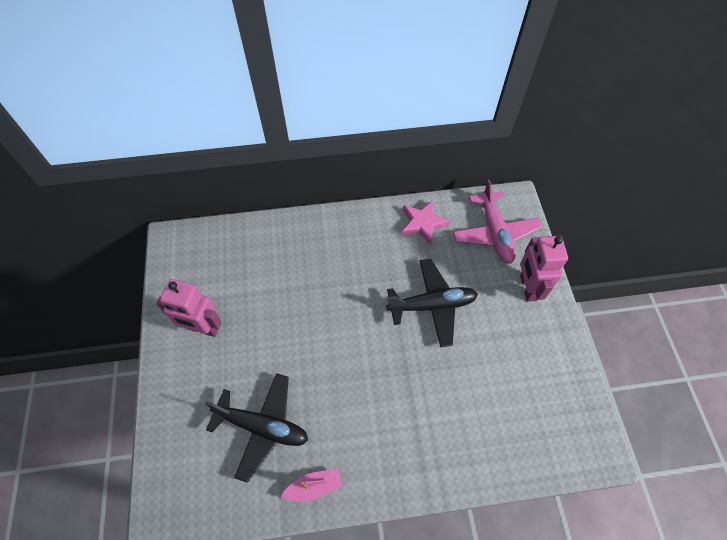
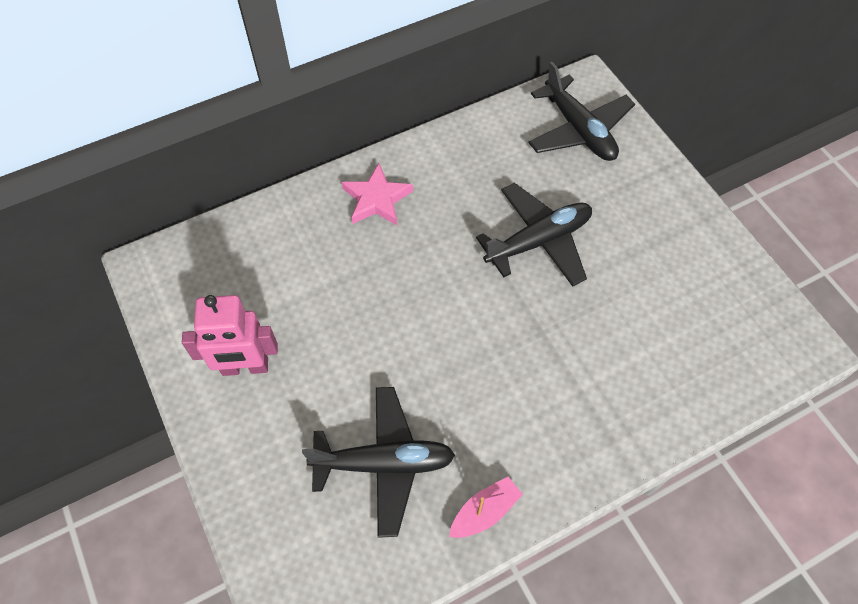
camera: 20 degrees left, 0 degrees up
pink star [401,200,450,245] -> pink star moved to [342,163,413,225]
pink plane [453,180,542,264] -> black plane [528,62,635,161]
pink robot [520,236,568,302] -> none

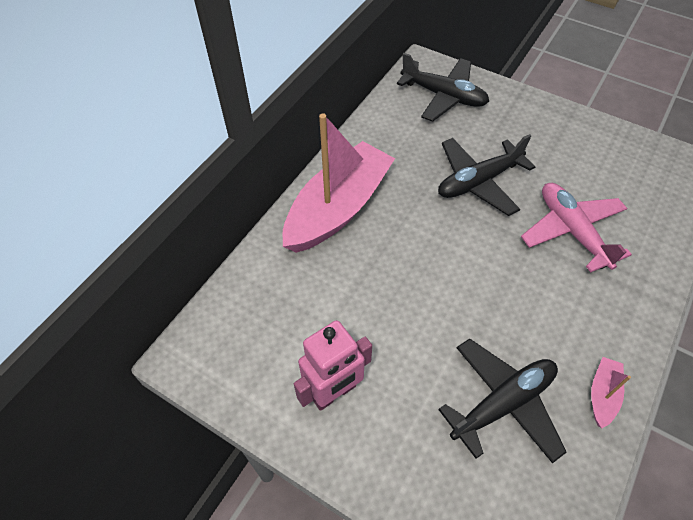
camera: 30 degrees left, 5 degrees down
pink star [342,163,413,225] -> pink boat [282,113,395,253]
black plane [476,183,592,287] -> black plane turned 150 degrees counterclockwise [438,134,535,216]
none -> pink plane [521,183,632,272]

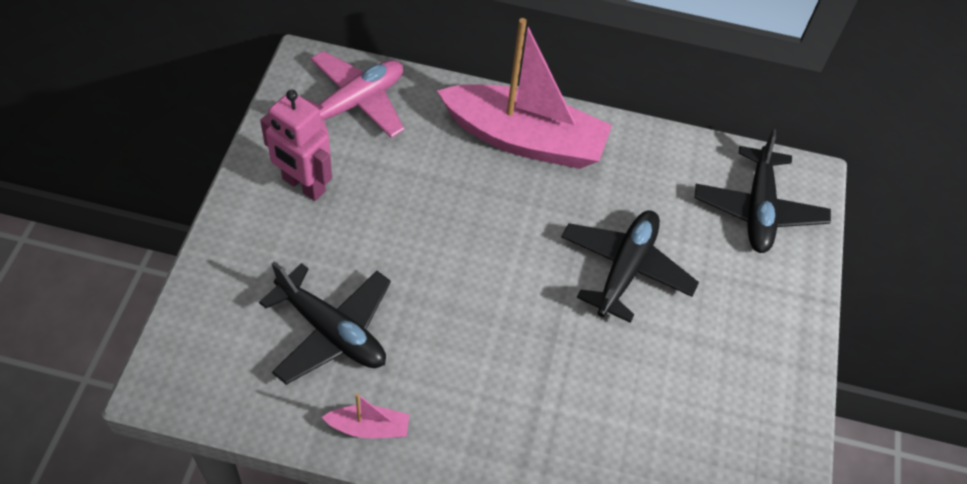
camera: 65 degrees right, 0 degrees up
black plane [438,134,535,216] -> black plane turned 75 degrees clockwise [561,211,699,323]
pink plane [521,183,632,272] -> pink plane moved to [305,51,404,138]

